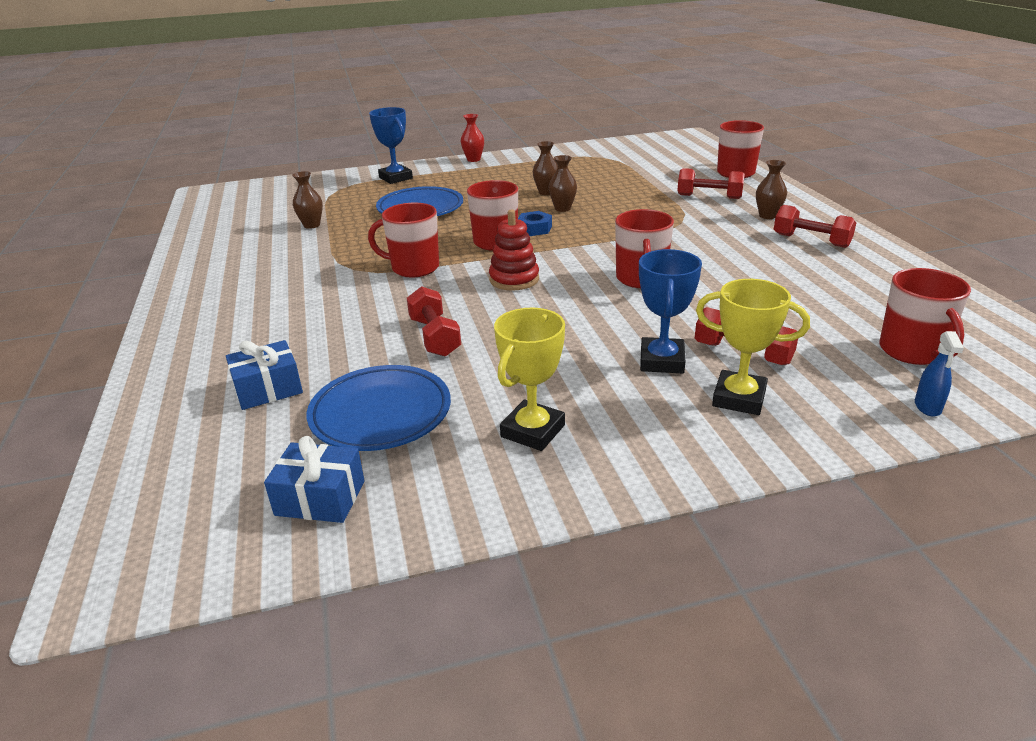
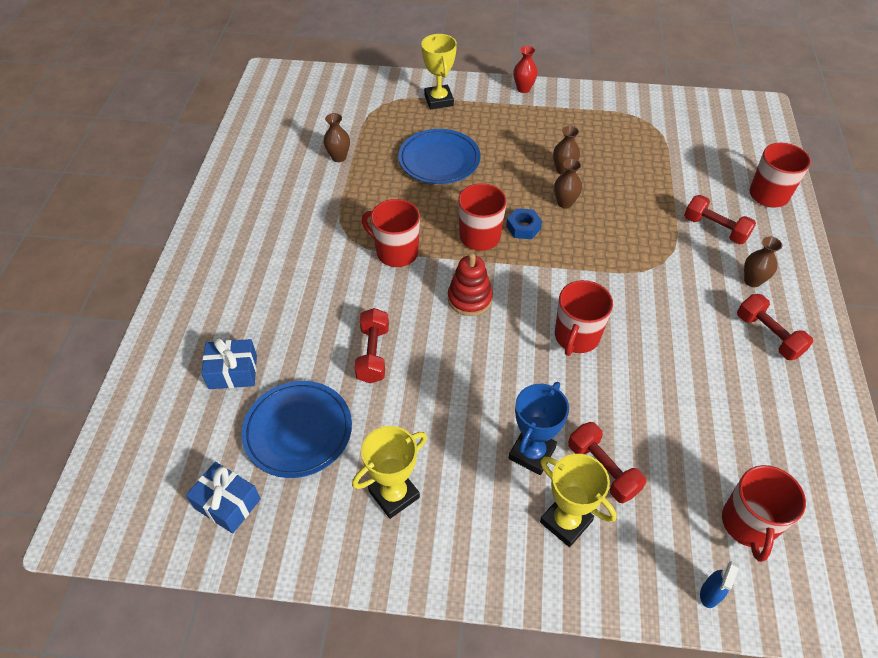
camera: 20 degrees right, 20 degrees up
blue trophy [369,107,413,184] -> yellow trophy [421,34,457,109]

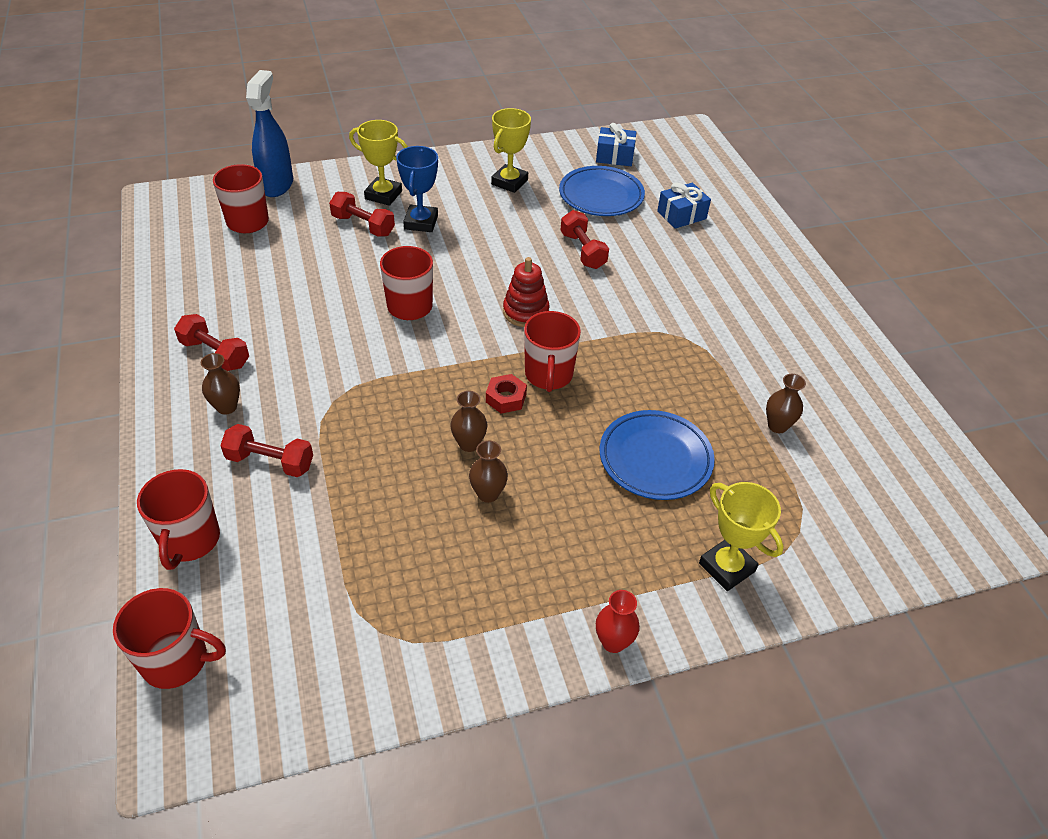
camera: 155 degrees right, 5 degrees down
red mug [362,199,420,267] -> red mug moved to [113,588,226,689]
blue nut [506,208,542,239] -> red nut [486,374,527,414]
blue spray bottle [700,561,739,608] -> blue spray bottle [246,70,293,197], size x2.21

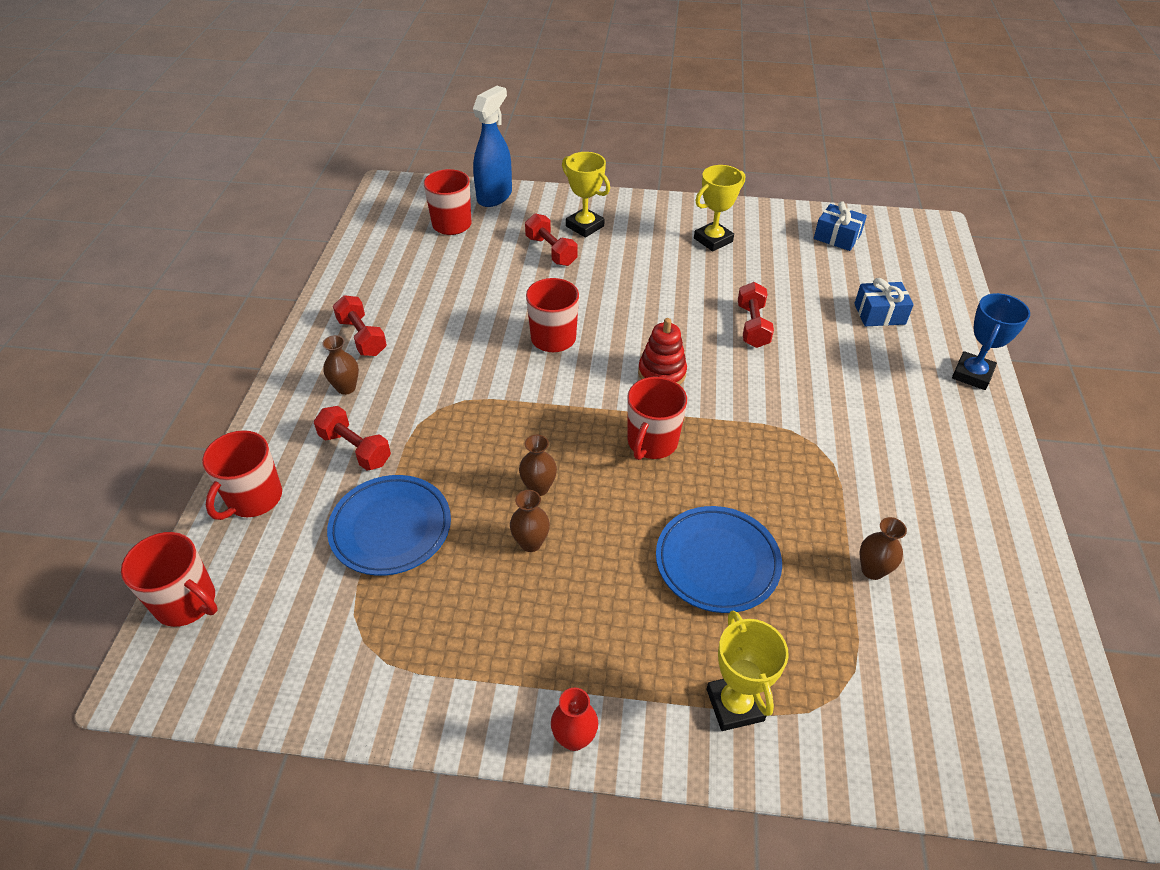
camera: 25 degrees right, 0 degrees up
blue trophy [396,146,438,232] -> blue trophy moved to [952,293,1030,390]
red nut [486,374,527,414] -> none
blue plate [559,166,645,216] -> blue plate moved to [327,475,451,576]

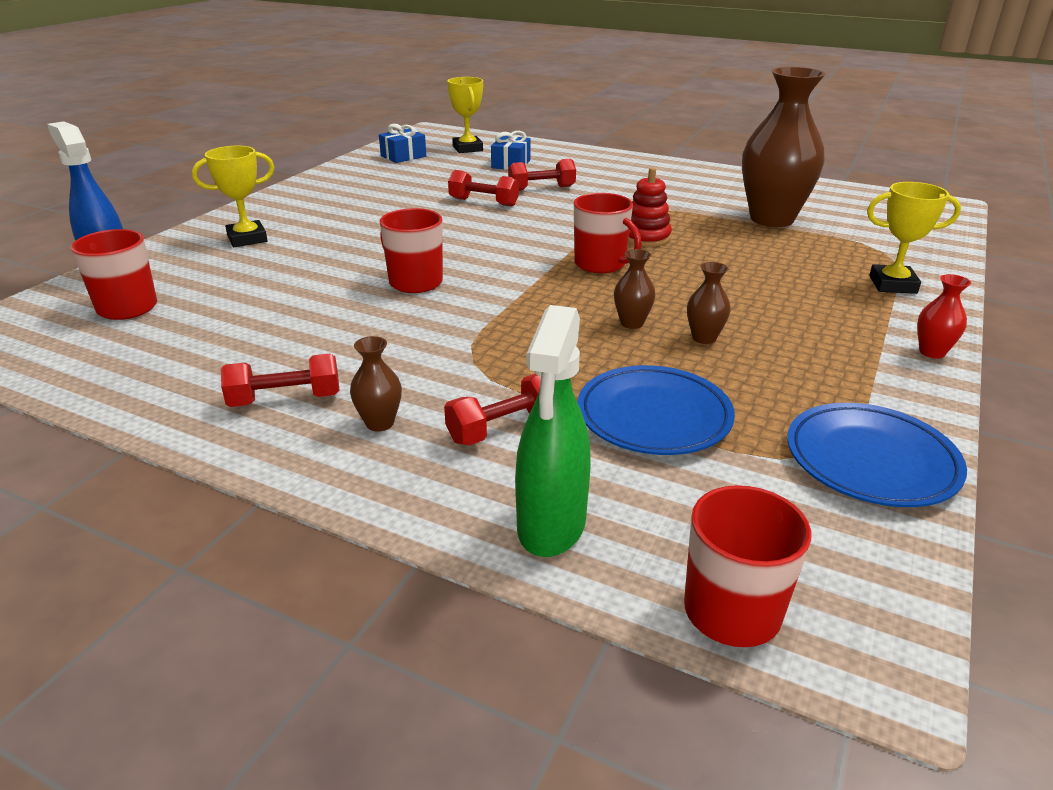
camera: 70 degrees left, 15 degrees down
red mug [202,430,282,520] -> green spray bottle [515,305,591,557]
red dumbbell [525,213,578,266] -> red dumbbell moved to [508,159,576,191]
red stacking toy [638,318,687,385] -> red stacking toy moved to [628,167,672,247]
blue plate [656,506,782,613] -> blue plate moved to [787,403,967,507]
yellow trophy [694,165,745,252] -> yellow trophy moved to [447,77,483,153]
brown vase [860,517,907,580] -> brown vase [742,67,826,227], size x2.44
blue trophy [952,293,1030,390] -> none

